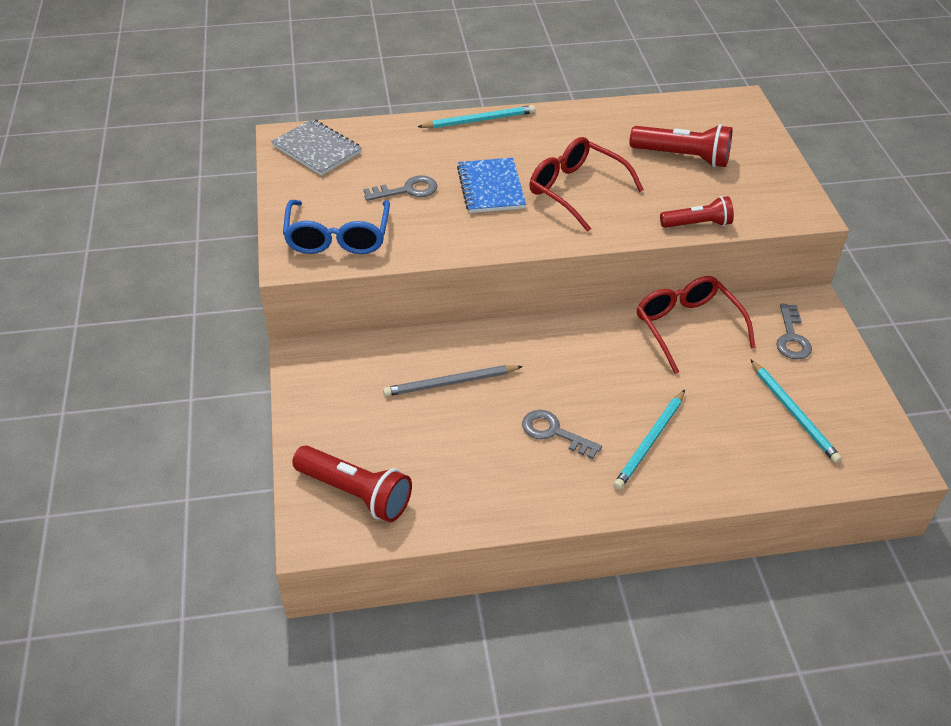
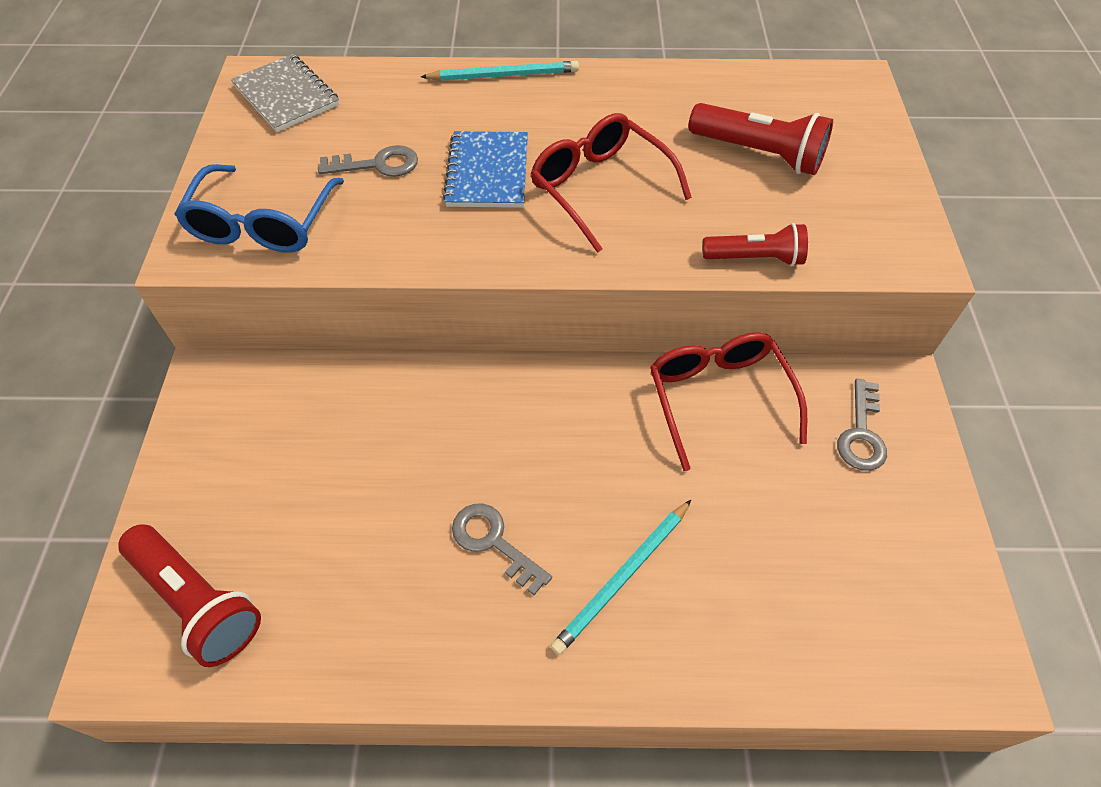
camera: 10 degrees right, 10 degrees up
grey pencil [383,365,523,396] -> none
turquoise pencil [750,359,842,463] -> none

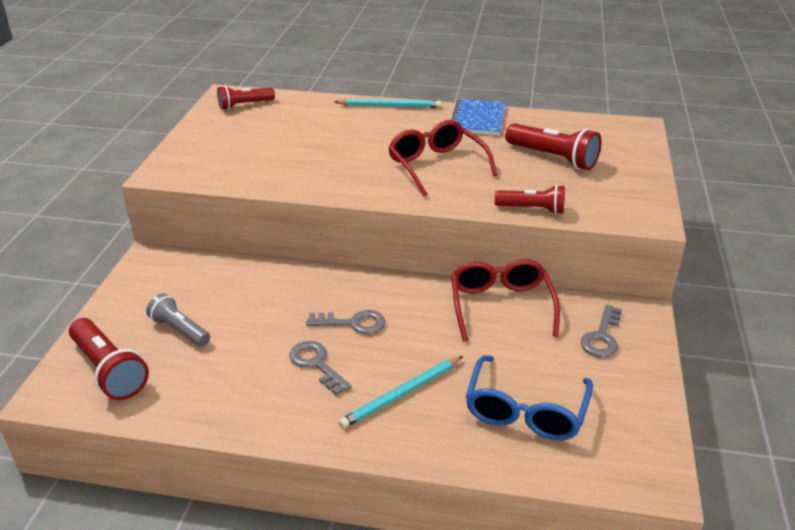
camera: 10 degrees right, 20 degrees down
blue glasses [174,164,344,253] -> blue glasses moved to [466,355,593,440]
grey notebook [231,54,339,132] -> red flashlight [217,86,275,110]
grey key [318,145,418,177] -> grey key moved to [306,310,386,334]
blue notebook [443,131,528,208] -> blue notebook moved to [451,99,506,135]
none -> grey flashlight [146,293,210,347]

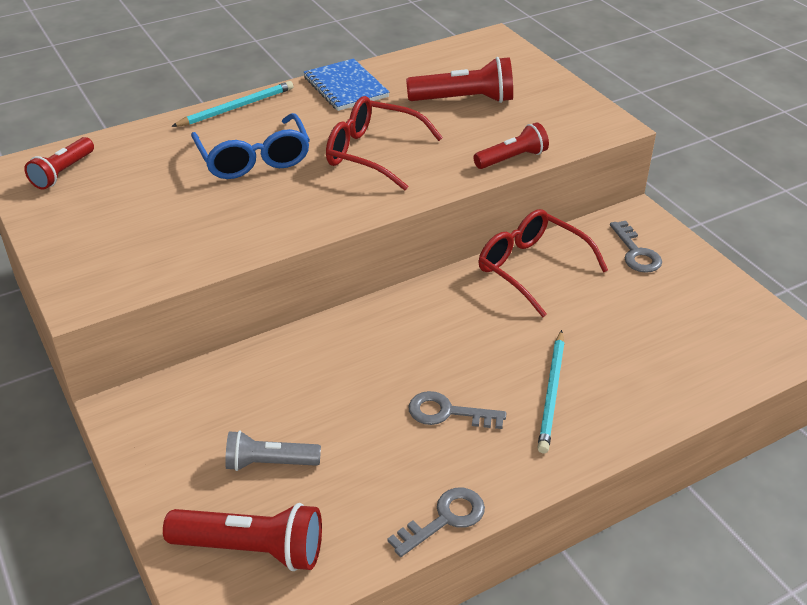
camera: 40 degrees left, 5 degrees up
grey key [306,310,386,334] -> grey key moved to [387,488,485,557]
blue glasses [466,355,593,440] -> blue glasses moved to [191,113,310,179]

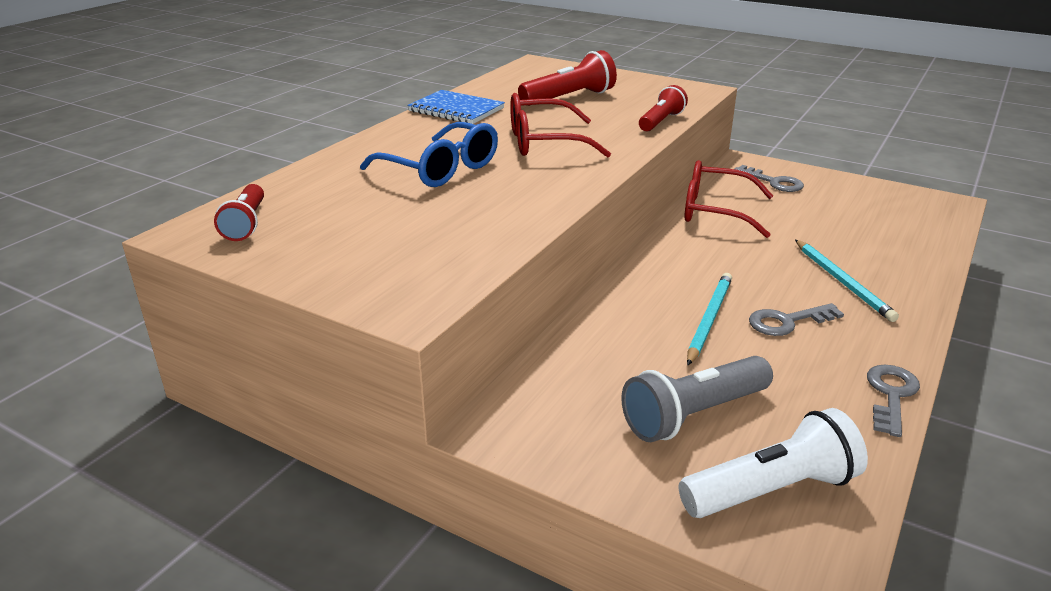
camera: 30 degrees left, 10 degrees down
red flashlight [163,503,322,571] -> white flashlight [678,408,868,518]
turquoise pencil [171,81,293,127] -> turquoise pencil moved to [687,273,732,365]
grey flashlight [225,431,321,471] -> grey flashlight [621,356,773,442], size x1.51

